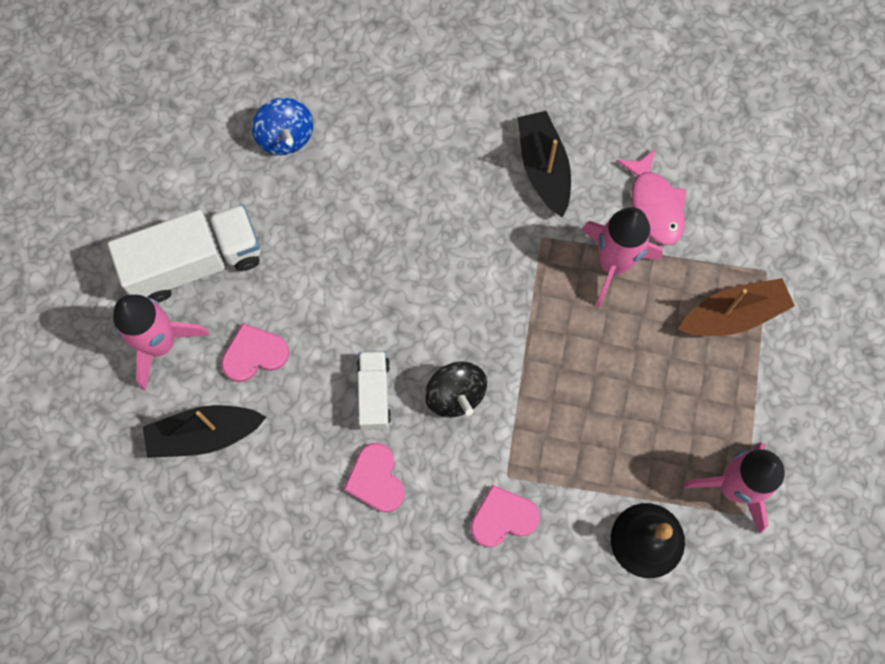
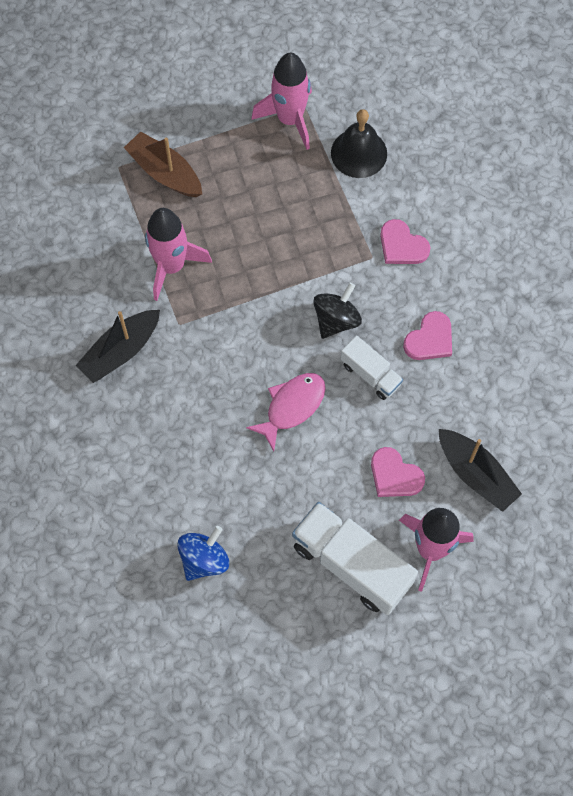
camera: 120 degrees left, 5 degrees down
white truck [357,351,391,430] -> white truck turned 105 degrees counterclockwise [341,335,403,400]
pink fish [616,149,687,245] -> pink fish moved to [246,373,326,452]

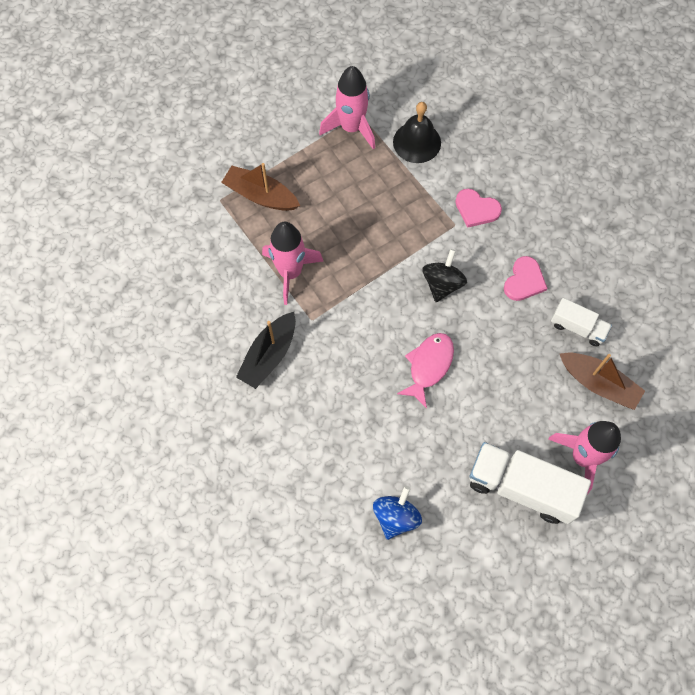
camera: 15 degrees left, 0 degrees up
white truck [341,335,403,400] -> white truck moved to [551,298,612,347]
pink heart [371,447,425,497] -> none
black boat [439,429,522,512] -> brown boat [560,352,645,410]

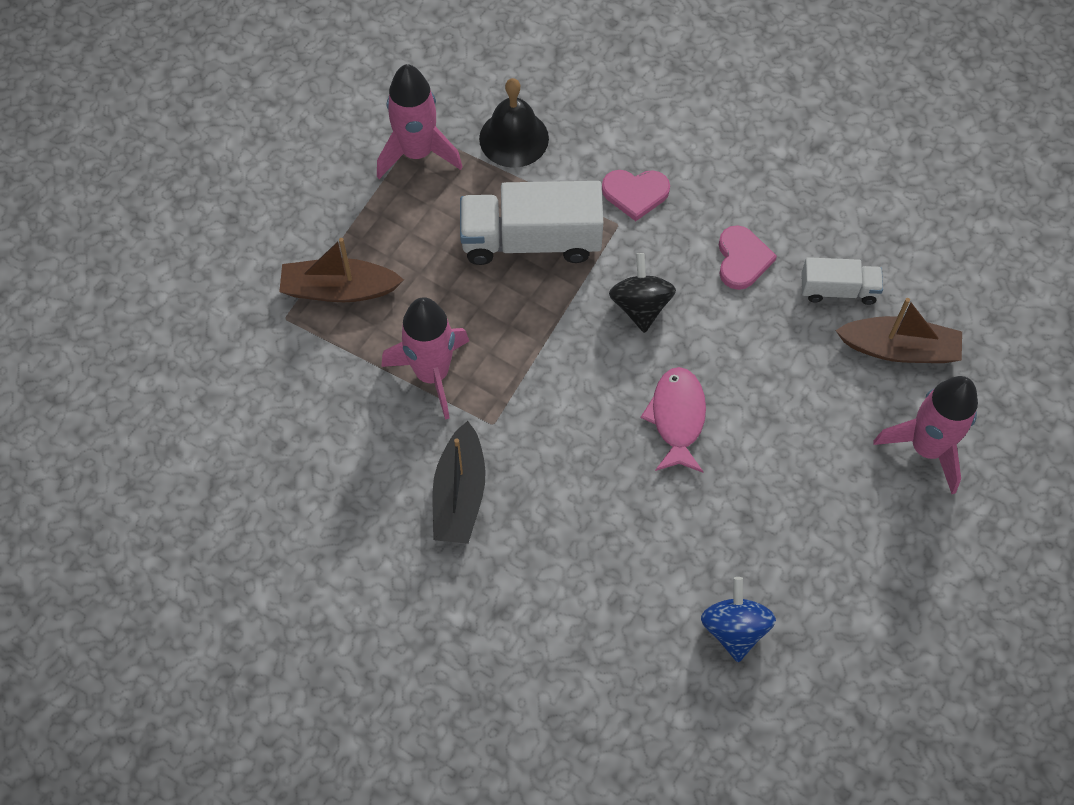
camera: 25 degrees left, 5 degrees down
white truck [469,442,591,524] -> white truck moved to [460,181,603,265]

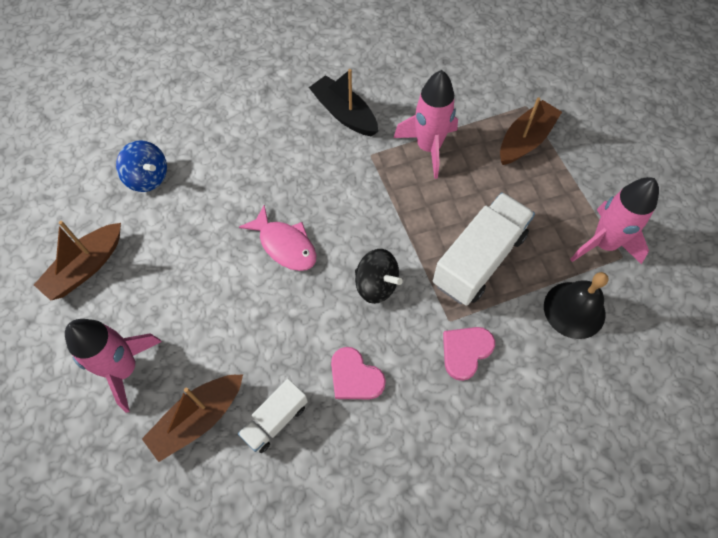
camera: 130 degrees right, 0 degrees up
none -> brown boat [34,221,121,301]

